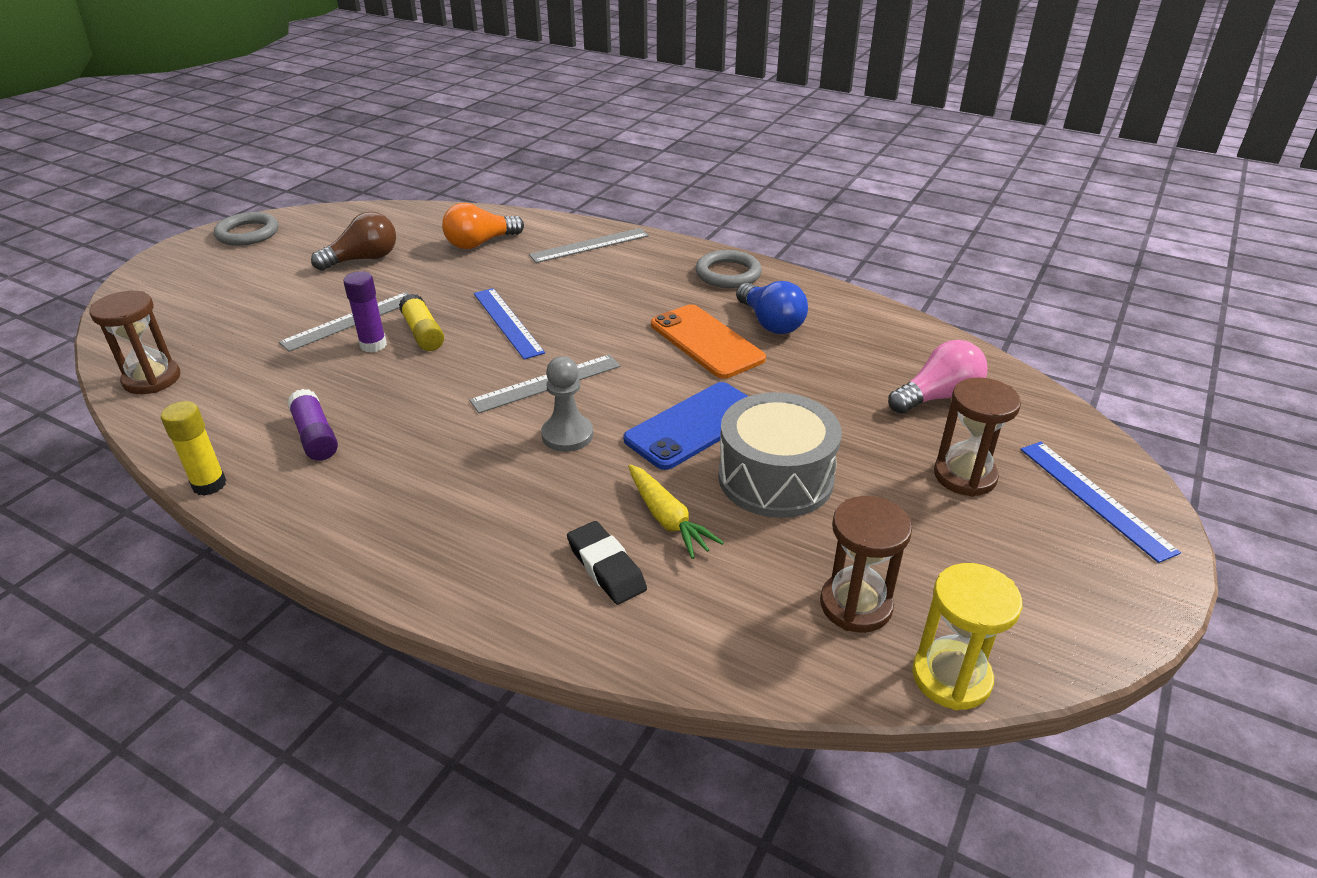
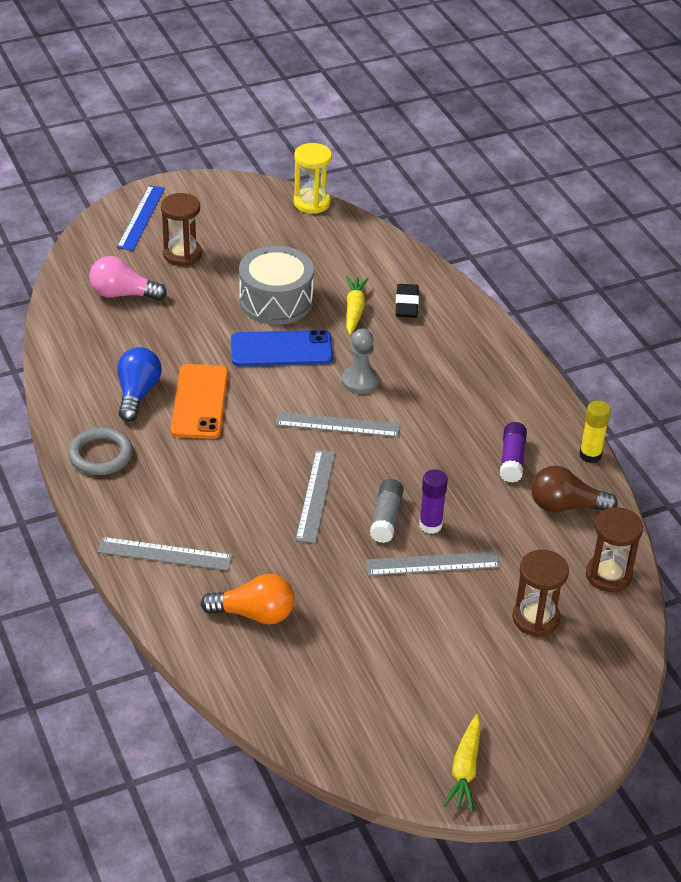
camera: 145 degrees left, 5 degrees up
grey ring [214,212,279,246] -> yellow carrot [443,714,481,812]
brown light bulb [311,212,396,271] -> brown light bulb moved to [531,466,618,512]
yellow glue stick [399,293,444,351] -> grey glue stick [370,479,404,543]
blue ruler [474,288,545,359] -> grey ruler [296,450,336,543]
brown hourglass [820,496,912,633] -> brown hourglass moved to [512,550,569,637]

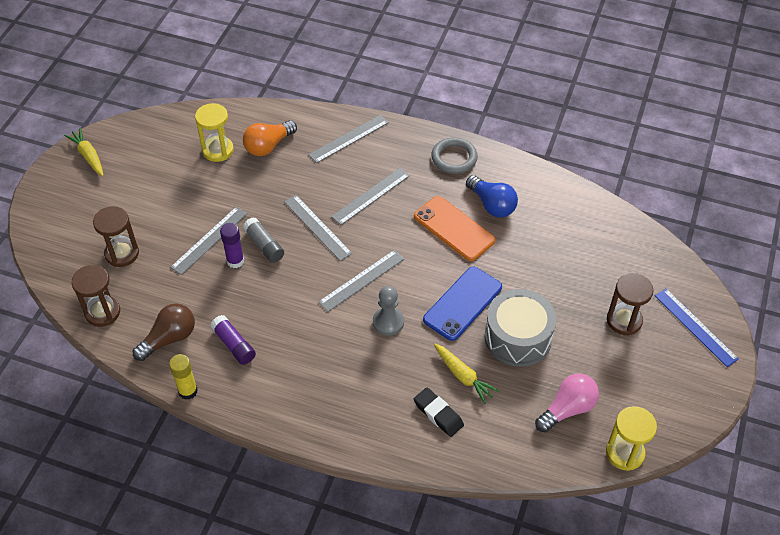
camera: 135 degrees right, 10 degrees up
pink light bulb [89,256,167,301] -> pink light bulb moved to [535,373,599,433]
none -> yellow hourglass [195,103,234,162]
none -> grey ruler [331,168,410,225]

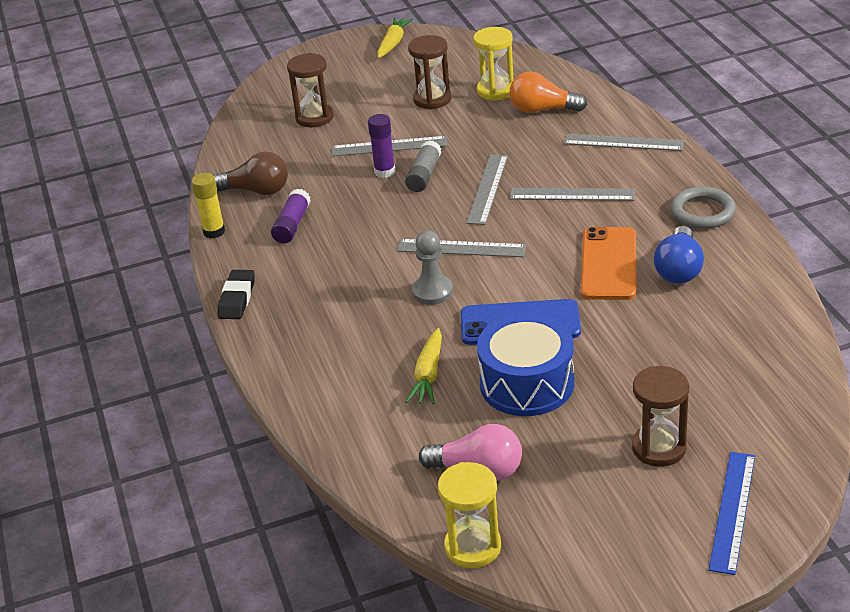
camera: 55 degrees right, 15 degrees down
brown hourglass [71,265,120,327] -> brown hourglass moved to [408,35,451,109]
black eraser [414,388,464,437] -> black eraser moved to [218,270,255,319]
grey drum [485,289,556,367] -> blue drum [477,313,574,416]

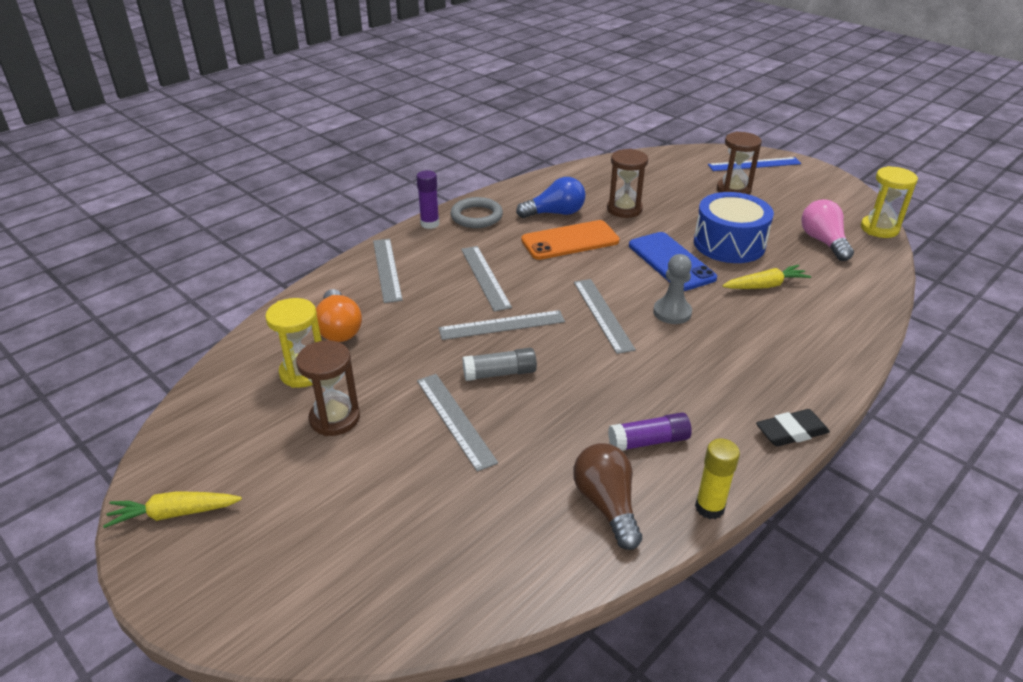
camera: 120 degrees left, 0 degrees up
brown hourglass [287,53,334,127] -> brown hourglass moved to [607,149,648,218]
purple glue stick [368,114,396,178] -> purple glue stick moved to [416,170,439,229]

